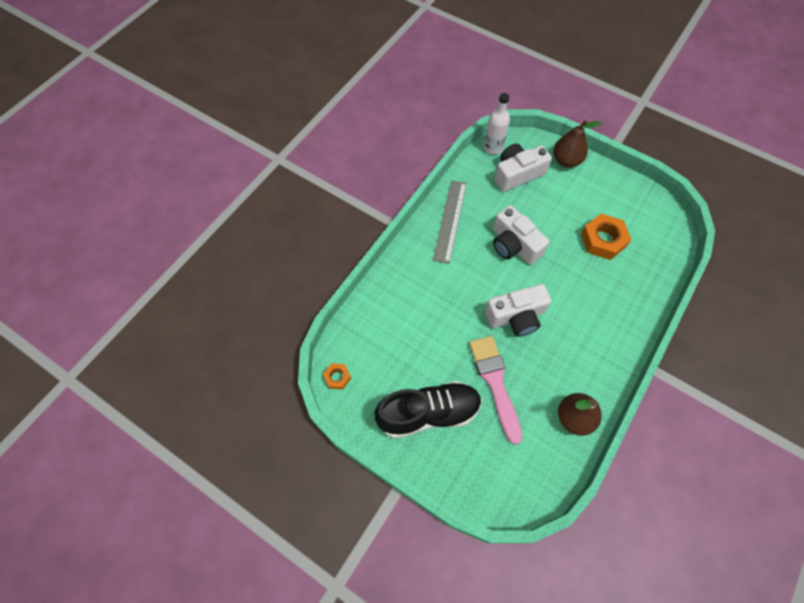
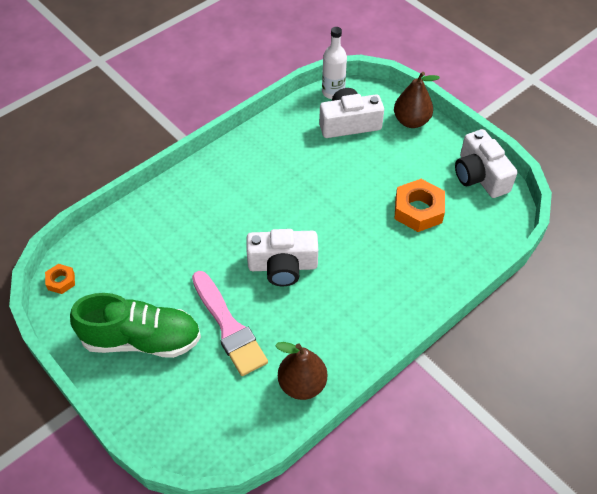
camera: 15 degrees right, 10 degrees down
black shoe [374,381,482,439] -> green shoe [70,293,201,358]
grey ruler [433,180,467,264] -> none
pink brush [469,336,523,445] -> pink brush turned 150 degrees clockwise [192,271,268,376]
white camera [493,205,549,265] -> white camera moved to [455,129,517,198]

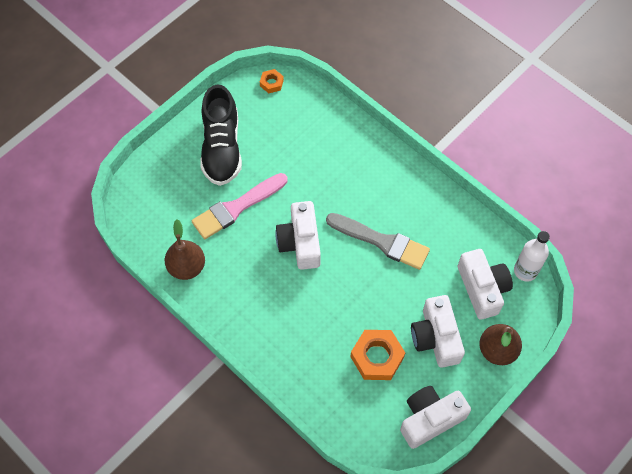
camera: 85 degrees right, 10 degrees up
green shoe [70,293,201,358] -> black shoe [200,84,242,186]
none -> grey brush [326,213,430,270]
none -> white camera [411,295,465,368]

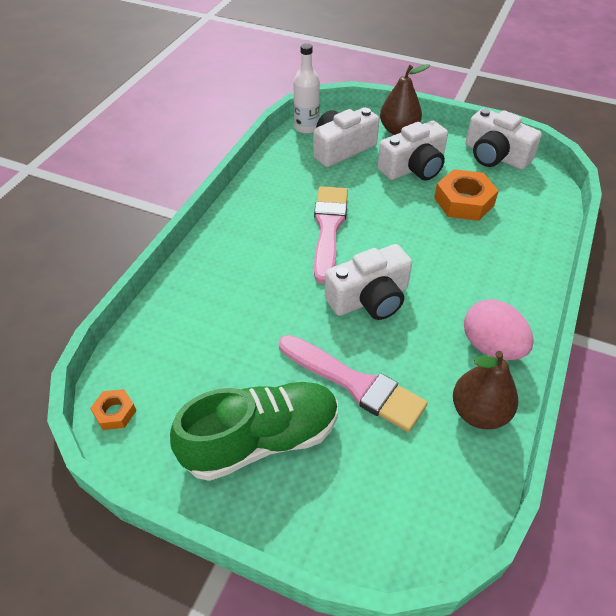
camera: 110 degrees left, 15 degrees down
black shoe [200,84,242,186] -> green shoe [170,382,338,481]
grey brush [326,213,430,270] -> pink brush [314,186,348,284]
none -> pink egg [464,299,534,360]

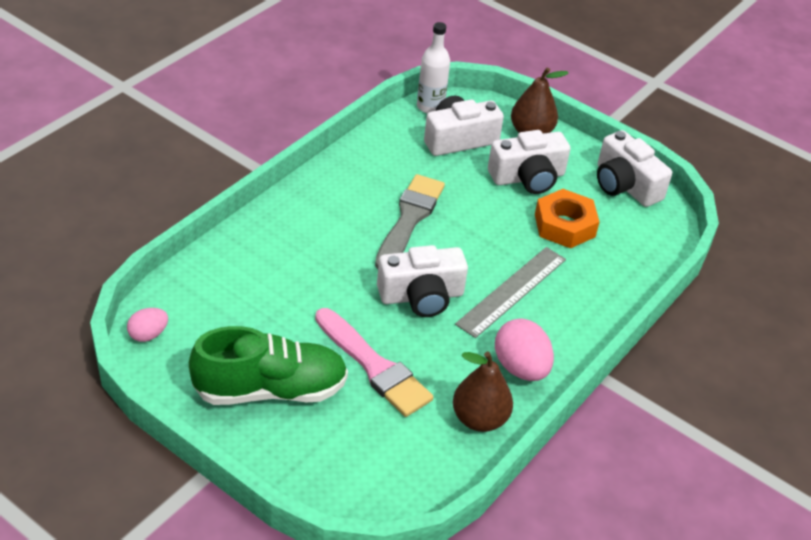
camera: 10 degrees right, 5 degrees down
orange nut [90,389,136,430] -> pink egg [127,308,168,342]
pink brush [314,186,348,284] -> grey brush [375,174,445,269]
none -> grey ruler [455,247,566,338]

